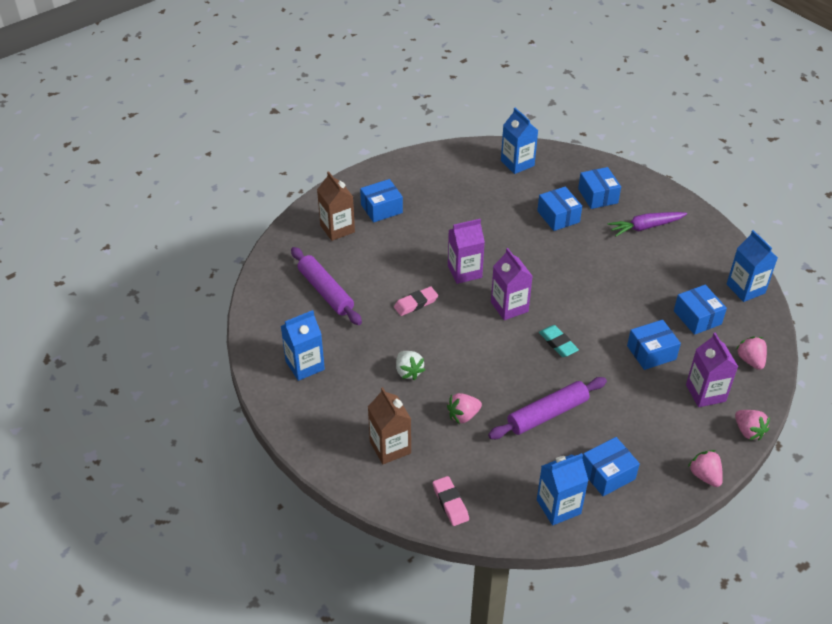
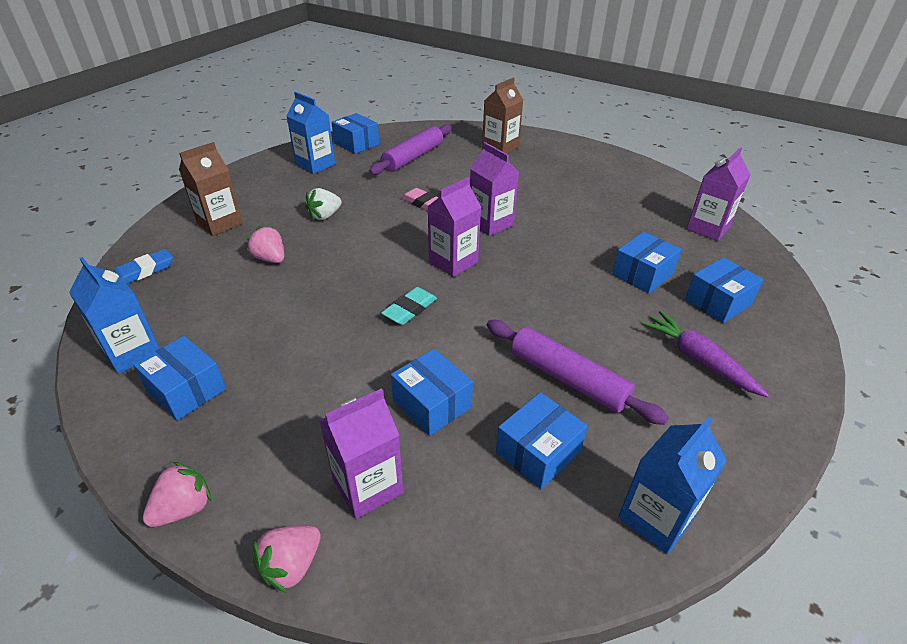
camera: 70 degrees right, 5 degrees down
blue box [360,179,403,223] -> blue box moved to [331,113,379,154]
pink eraser [433,476,469,526] -> blue eraser [114,249,173,284]
purple rolling pin [488,377,607,439] -> purple rolling pin moved to [487,320,669,425]
blue carton [501,108,538,174] -> purple carton [686,148,751,241]
pink strawberry [736,336,767,370] -> none

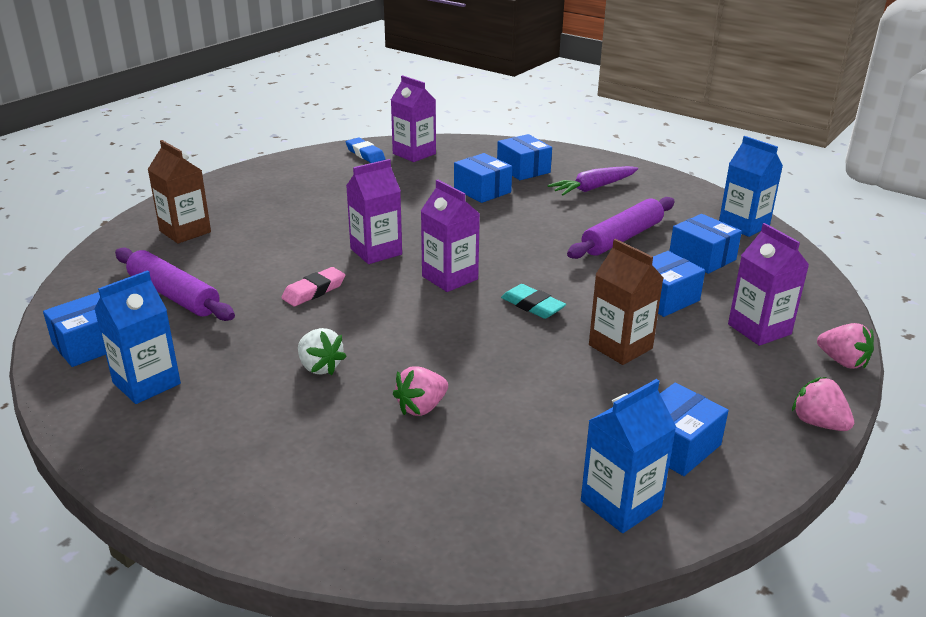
camera: 85 degrees left, 10 degrees down
blue eraser [114,249,173,284] -> blue eraser moved to [346,138,385,163]
brown carton [179,142,243,236] -> brown carton moved to [589,239,663,365]

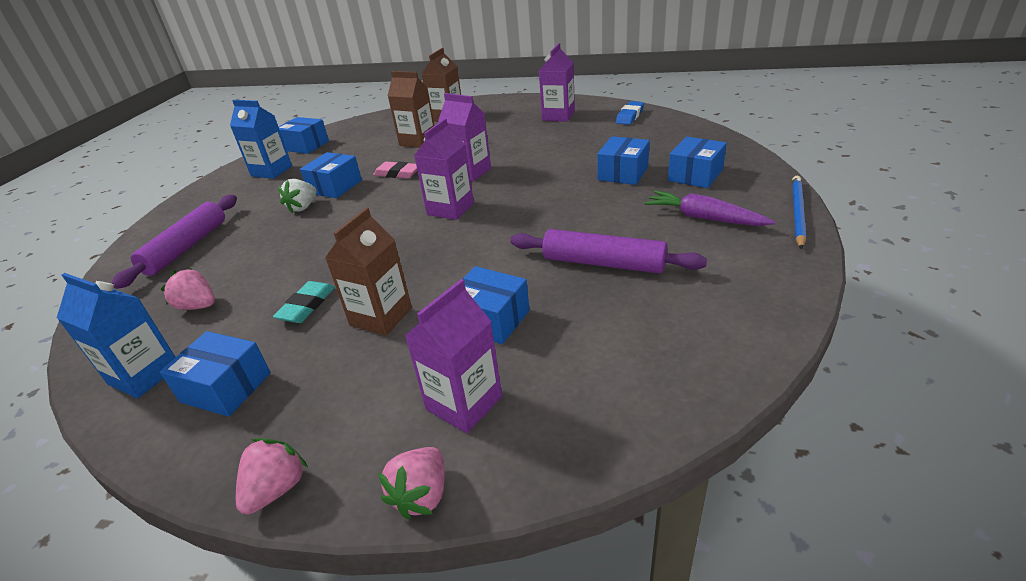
camera: 70 degrees right, 5 degrees up
purple rolling pin [115,247,235,321] -> purple rolling pin moved to [111,195,237,289]
purple carton [391,75,436,162] -> purple carton moved to [539,43,575,122]
pink strawberry [393,366,448,416] -> pink strawberry moved to [161,268,215,310]
turquoise eraser [501,284,566,319] -> turquoise eraser moved to [273,281,335,323]
blue box [669,214,742,274] -> blue box moved to [300,152,362,198]
blue carton [719,136,783,237] -> none
none -> brown carton [388,71,434,148]
none -> blue pencil [792,176,806,249]

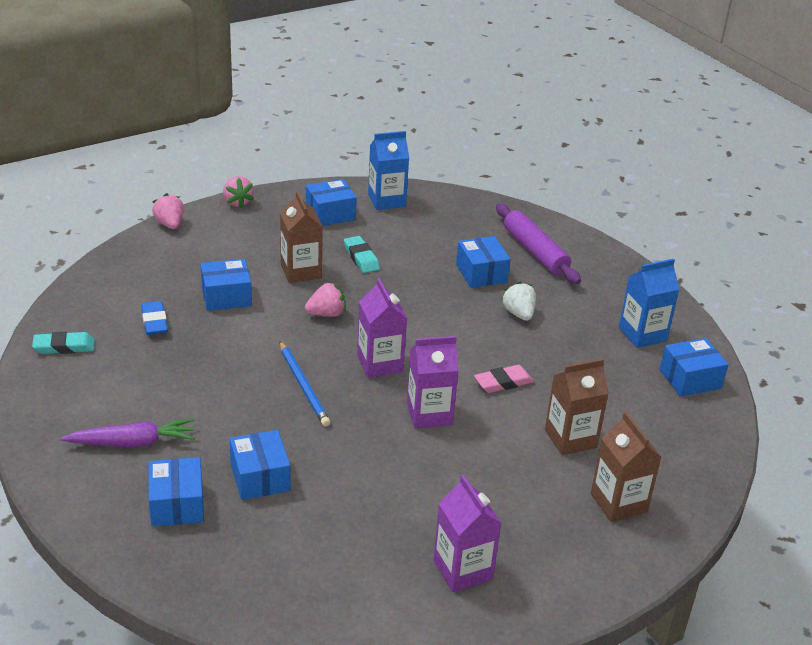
camera: 130 degrees right, 0 degrees up
pink strawberry [161,268,215,310] -> pink strawberry moved to [305,282,345,317]
blue box [300,152,362,198] -> blue box moved to [456,236,510,288]
purple carton [405,279,502,433] -> none
purple rolling pin [510,229,707,274] -> none
blue eraser [616,101,644,125] -> blue eraser moved to [141,301,168,335]
blue pencil [792,176,806,249] -> blue pencil moved to [280,341,330,427]
none -> turquoise eraser [32,332,95,354]

